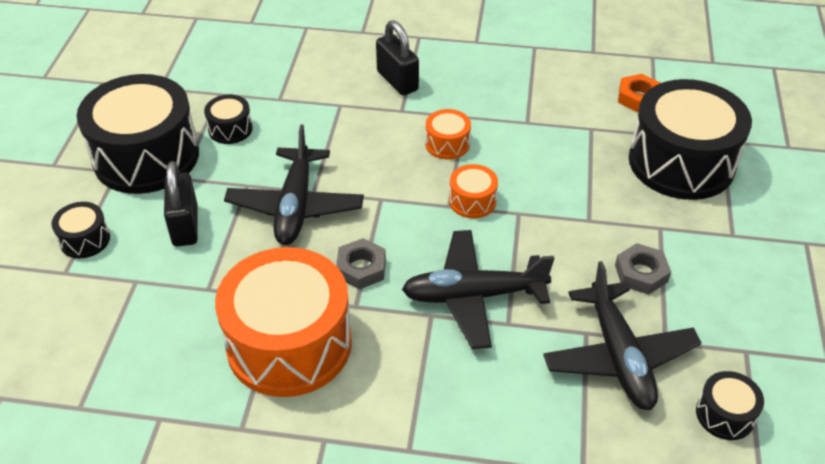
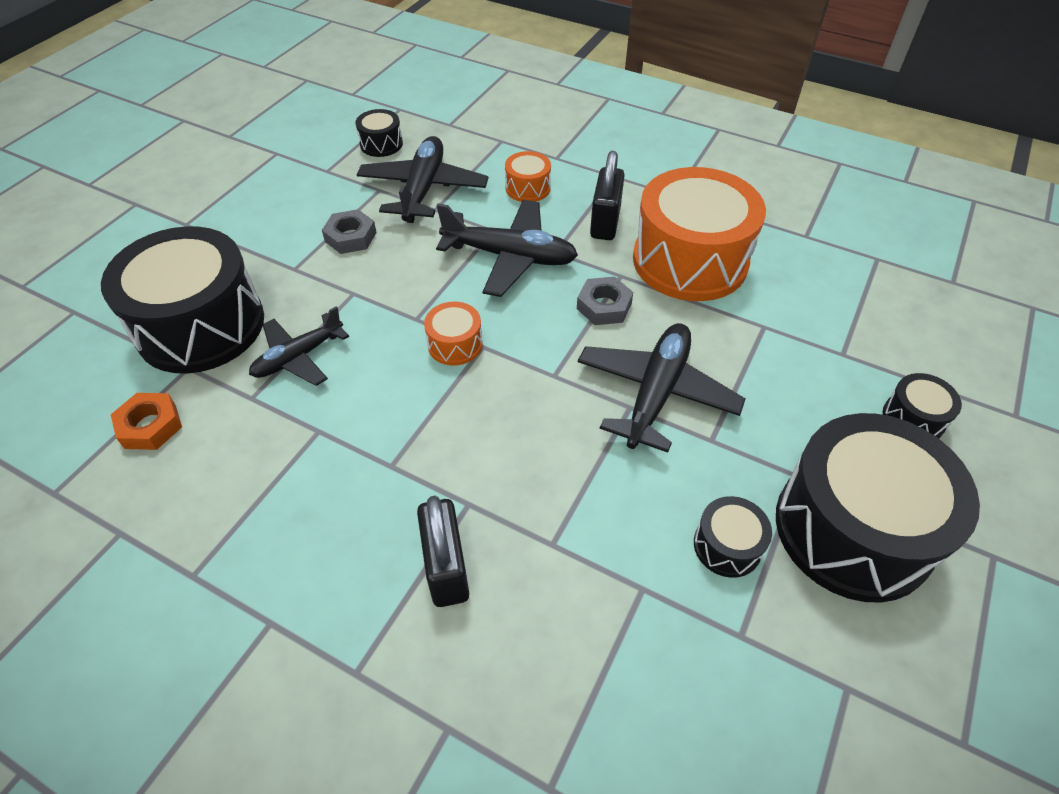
camera: 160 degrees left, 5 degrees up
black padlock [164,161,198,246] -> black padlock moved to [590,151,625,240]
orange drum [425,109,471,159] -> orange drum moved to [505,151,551,202]
none -> black plane [249,306,349,386]

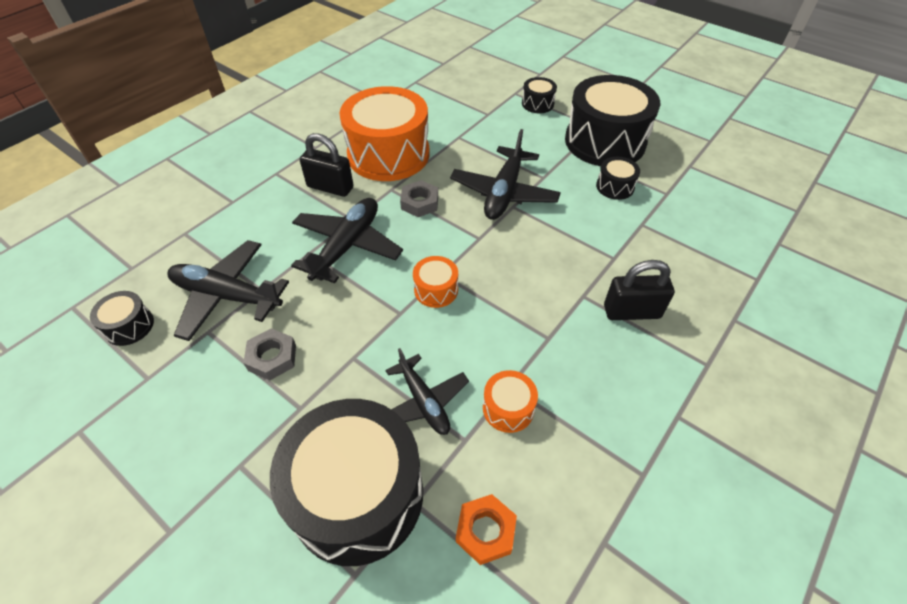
camera: 80 degrees left, 0 degrees up
orange drum [505,151,551,202] -> orange drum moved to [483,370,538,433]
black plane [578,323,746,453] -> black plane turned 105 degrees counterclockwise [450,129,561,220]

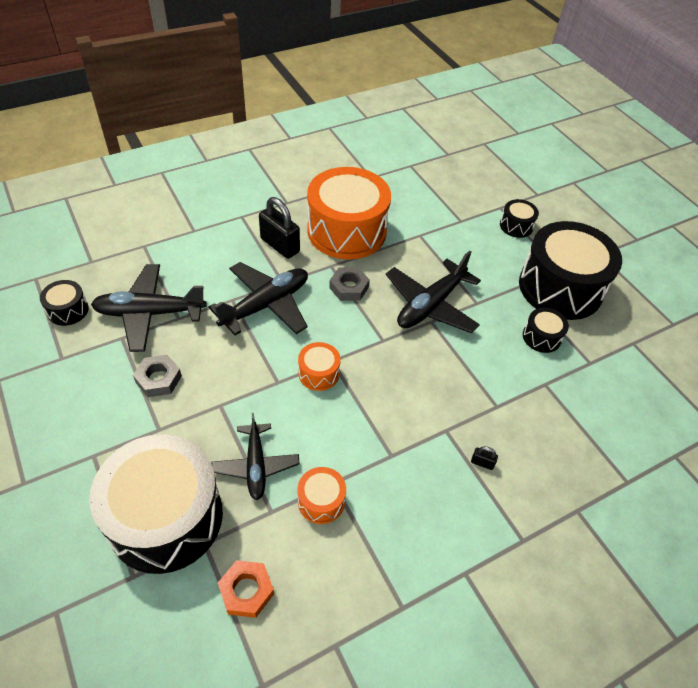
camera: 20 degrees right, 0 degrees up
black plane [168,240,289,341] -> black plane turned 45 degrees counterclockwise [91,264,207,352]
black padlock [604,260,674,320] -> black padlock [471,446,498,470], size x0.42

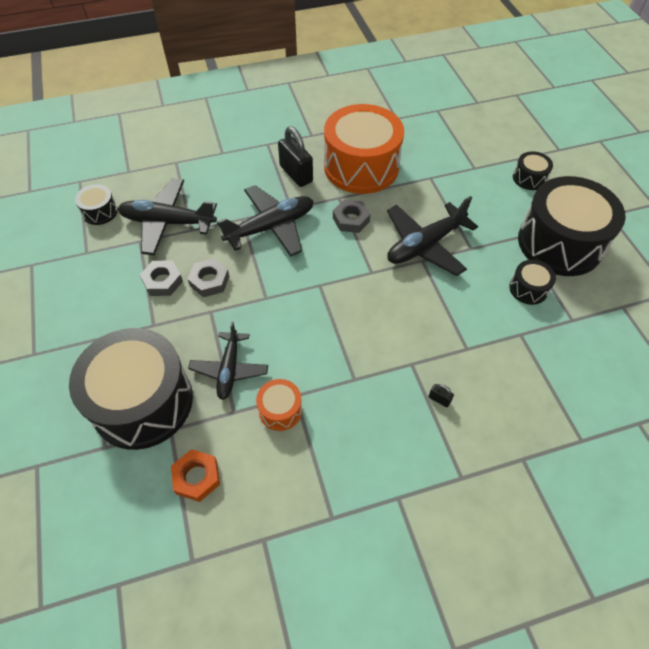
camera: 15 degrees right, 5 degrees up
orange drum [298,342,341,391] -> none
none -> grey nut [188,259,229,297]

